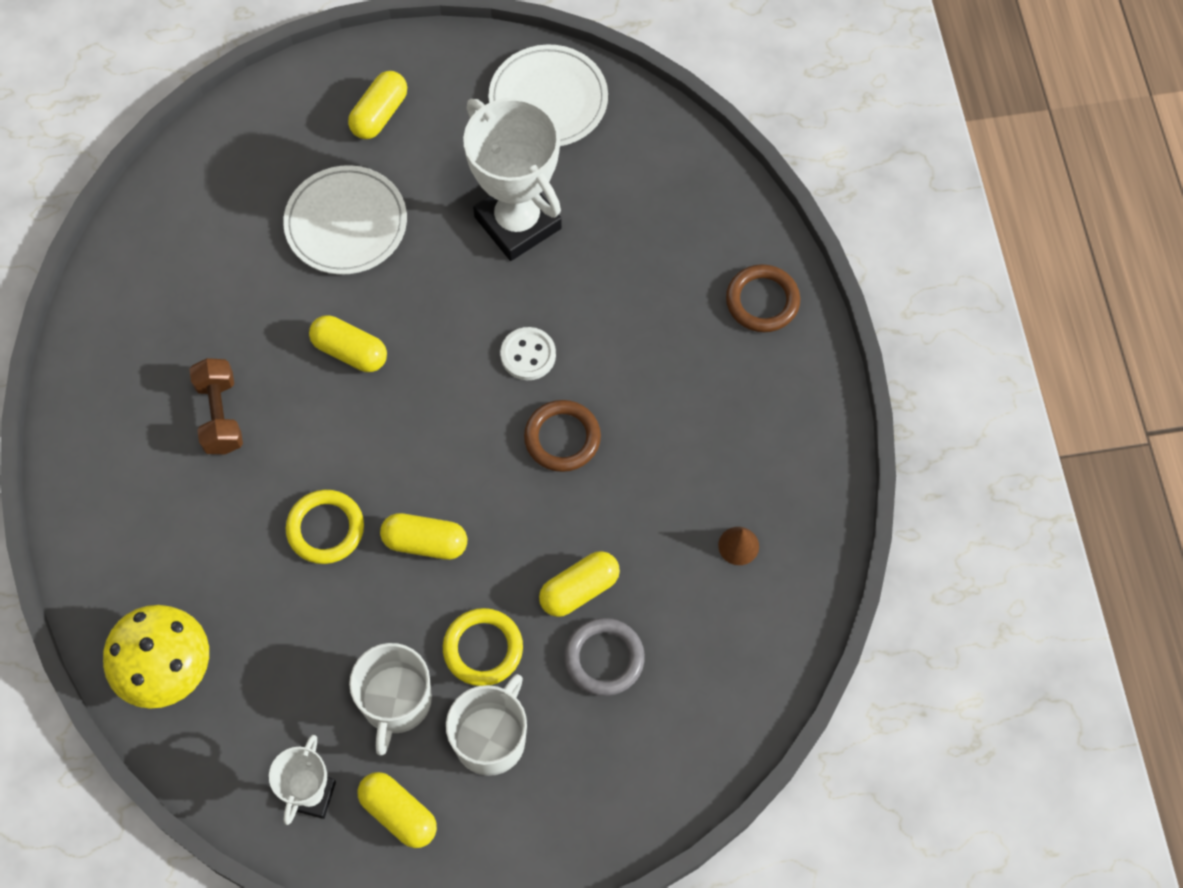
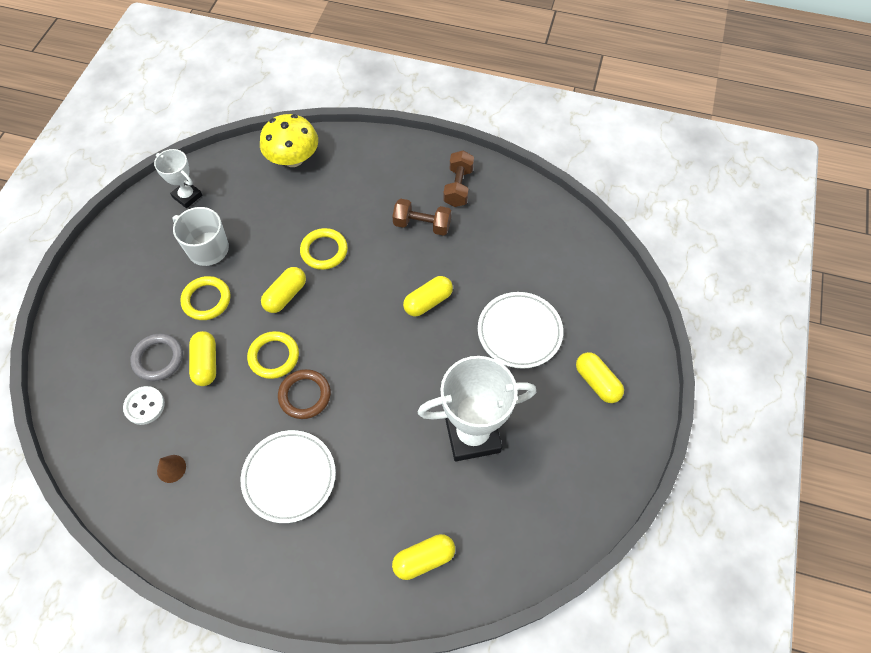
camera: 115 degrees right, 5 degrees down
yellow capsule [358,772,437,848] -> yellow capsule moved to [392,534,455,580]
white mug [446,674,527,776] -> none
white plate [488,45,608,146] -> white plate moved to [241,430,336,523]
white button [500,327,556,380] -> white button moved to [123,386,165,425]
brown ring [726,264,800,332] -> none
none -> yellow ring [247,331,299,379]
none -> brown dumbbell [443,151,474,207]

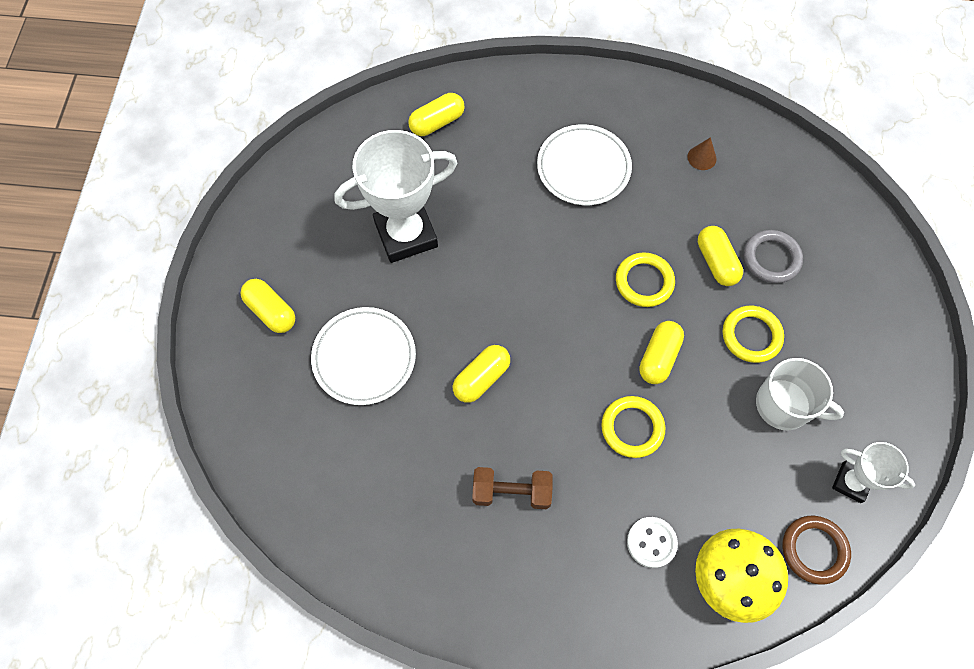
camera: 170 degrees right, 5 degrees up
white button [123,386,165,425] -> white button moved to [627,517,678,568]
brown ring [278,369,331,419] -> brown ring moved to [782,516,851,585]
brown dumbbell [443,151,474,207] -> none

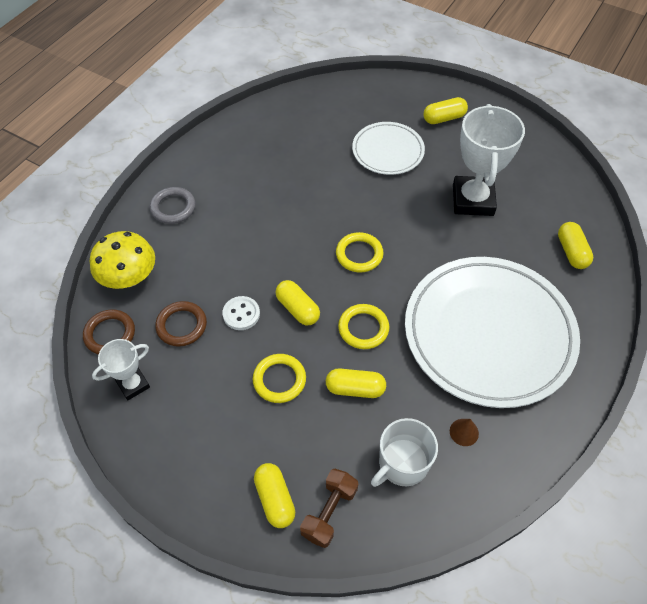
camera: 115 degrees right, 10 degrees down
yellow capsule [453,345,510,403] -> yellow capsule moved to [254,463,295,528]
brown dumbbell [472,467,553,509] -> brown dumbbell moved to [300,469,358,548]
white plate [537,124,632,205] -> white plate [405,257,580,408], size x1.98
yellow ring [601,396,665,458] -> yellow ring moved to [336,232,384,272]
white button [627,517,678,568] -> white button moved to [222,296,260,330]
grey ring [744,230,803,283] -> grey ring moved to [150,187,195,224]
white mug [756,358,844,430] -> white mug moved to [371,418,438,487]
none -> brown ring [155,301,207,347]

